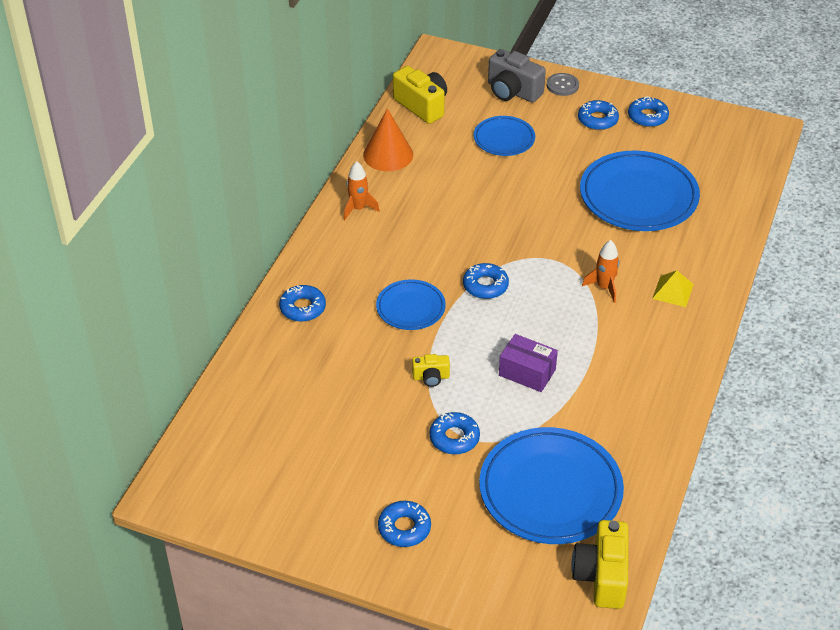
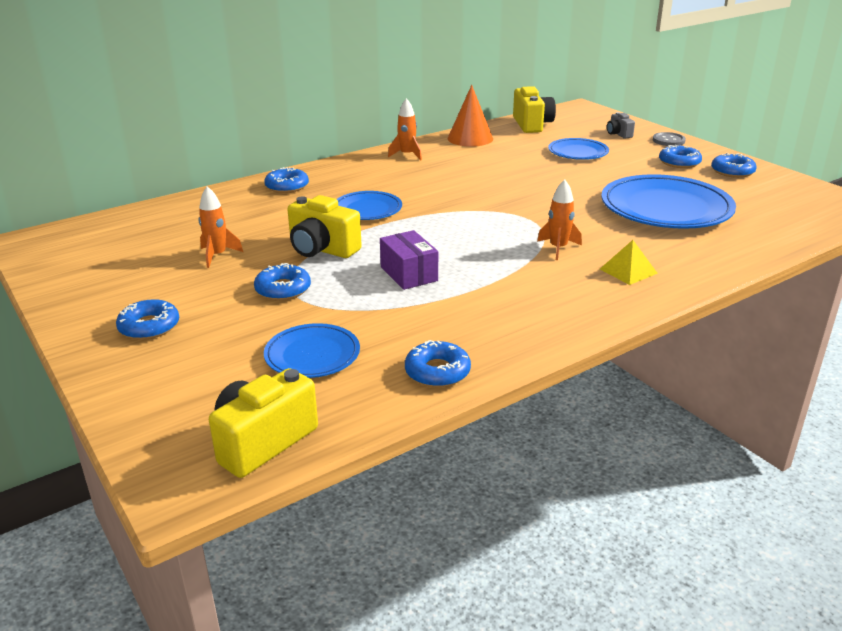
camera: 35 degrees right, 15 degrees down
yellow camera [412,354,450,387] -> yellow camera [287,195,362,258], size x1.86
blue donut [463,263,509,299] -> blue donut moved to [405,340,471,387]
blue plate [479,427,624,544] -> blue plate [264,323,360,378], size x0.54
grey camera [488,49,546,103] -> grey camera [607,112,635,139], size x0.54
none -> orange rocket [199,186,243,268]

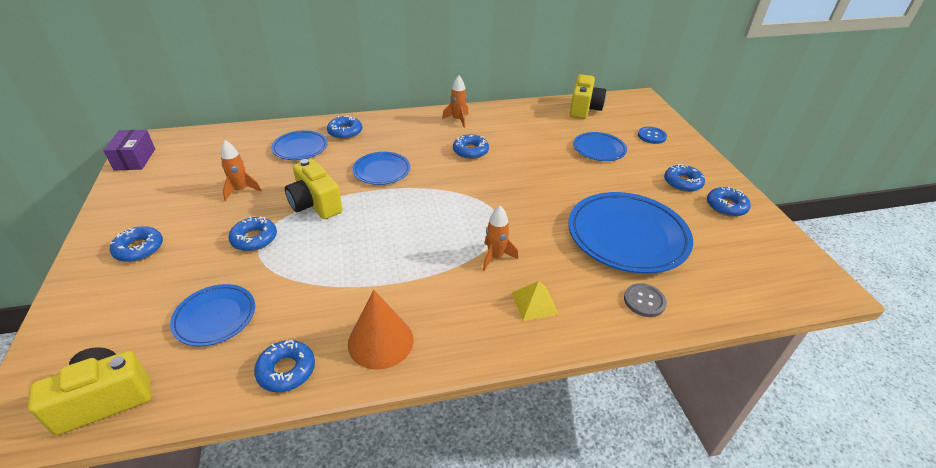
camera: 20 degrees right, 10 degrees up
purple box [380,230,438,290] -> purple box moved to [103,130,155,170]
orange cone [447,85,493,147] -> orange cone moved to [348,290,414,370]
grey camera [607,112,635,139] -> blue button [638,127,667,144]
grey button [653,132,686,146] -> grey button moved to [624,283,667,317]
none -> blue plate [271,130,328,160]
none -> blue donut [453,135,489,159]

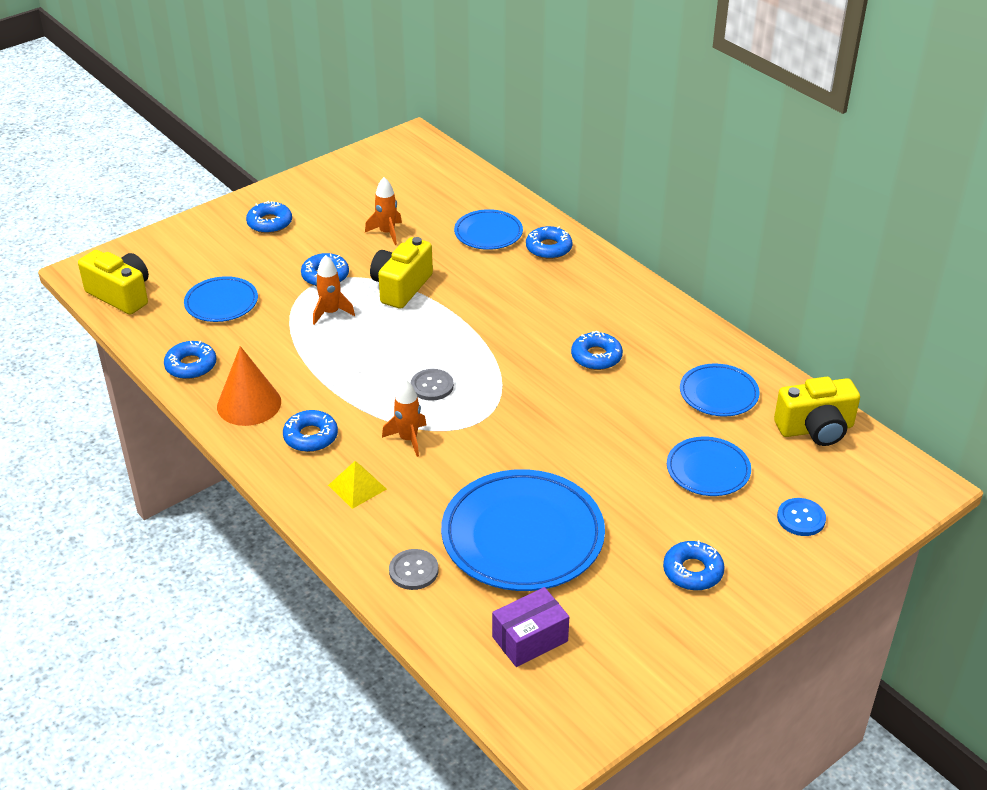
camera: 65 degrees right, 0 degrees up
purple box [103,130,155,170] -> purple box moved to [492,587,569,667]
blue plate [352,152,410,185] -> blue plate moved to [680,363,760,417]
orange rocket [442,75,468,128] -> orange rocket moved to [313,255,355,325]
blue donut [707,187,751,217] -> blue donut moved to [283,410,338,452]
none -> grey button [411,369,454,401]

